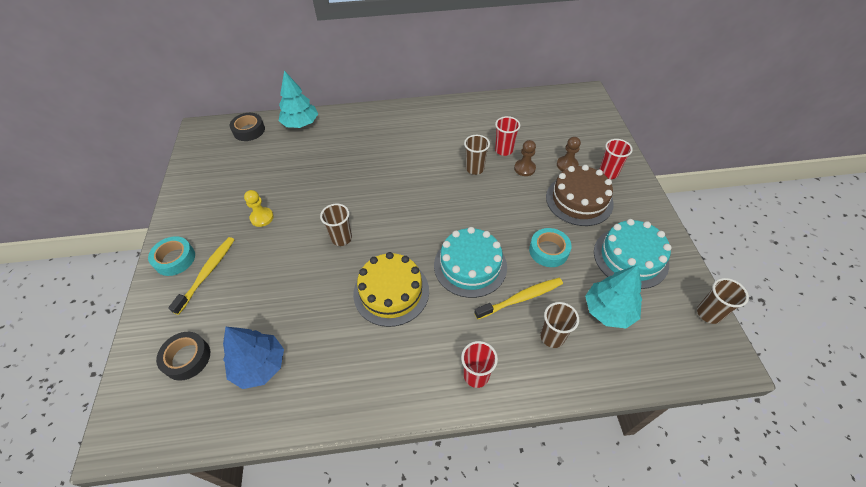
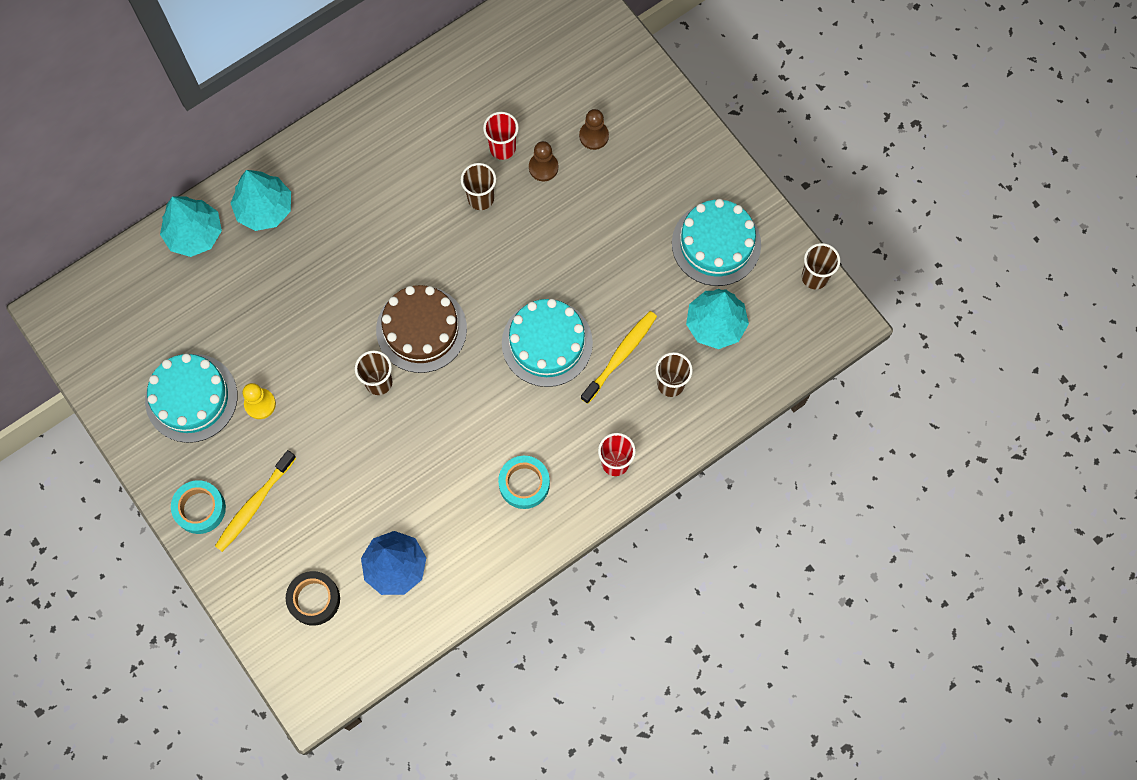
camera: 30 degrees left, 20 degrees up
yellow toothbrush [168,237,234,315] -> yellow toothbrush turned 135 degrees counterclockwise [215,450,296,552]
black tape [230,113,265,141] -> none
yellow cake [353,252,429,327] -> none
turquoise tape [529,228,572,267] -> turquoise tape moved to [498,456,550,509]
brown cake [546,165,614,226] -> brown cake moved to [376,285,467,373]
red cup [599,139,633,179] -> none
none -> turquoise cake [145,353,237,443]
none -> turquoise tree [231,170,291,231]

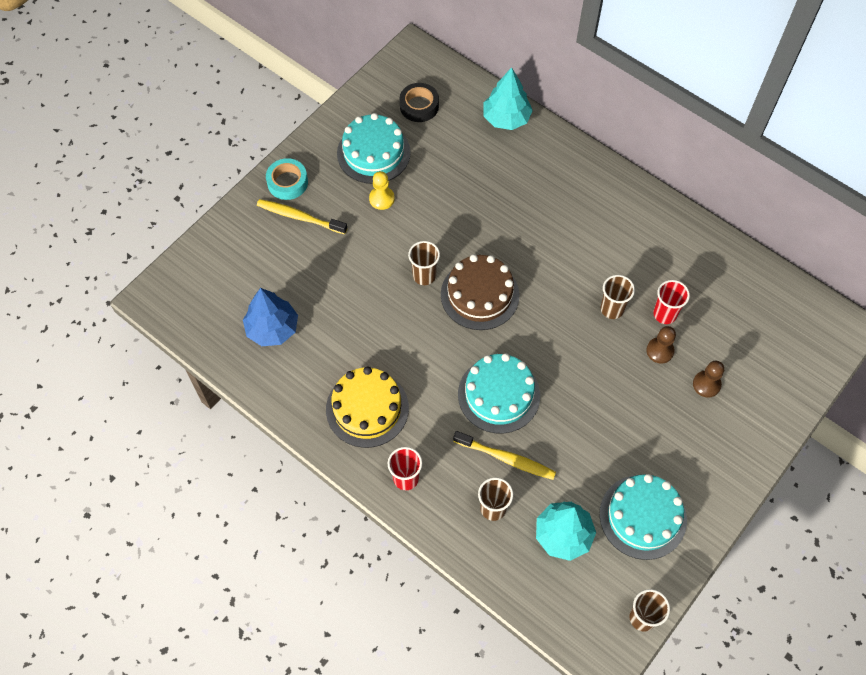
camera: 75 degrees right, 10 degrees down
turquoise tree [231,170,291,231] -> none
black tape [286,571,340,626] -> black tape moved to [400,83,439,122]
turquoise tape [498,456,550,509] -> yellow cake [326,366,409,448]

